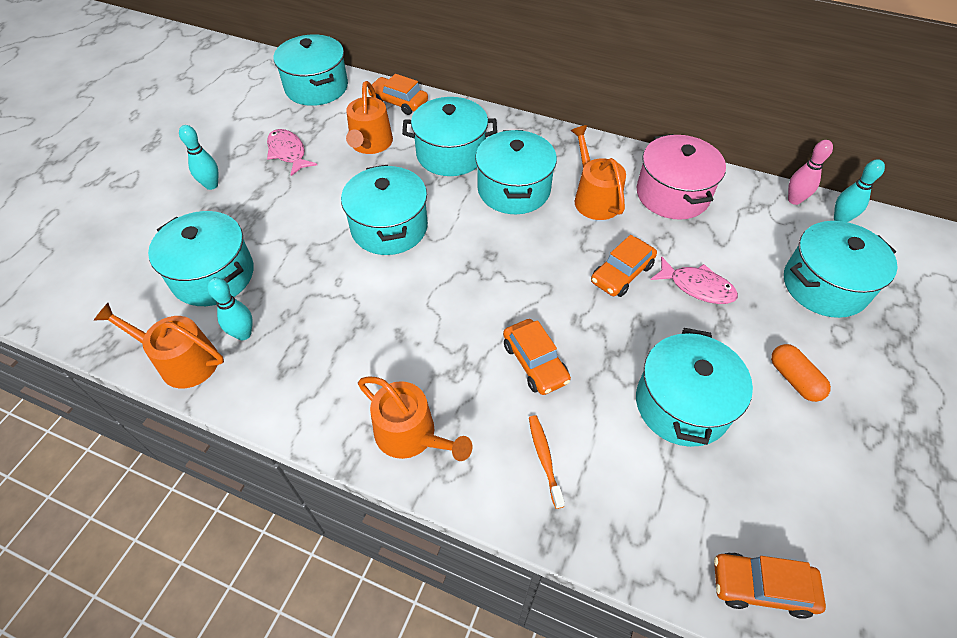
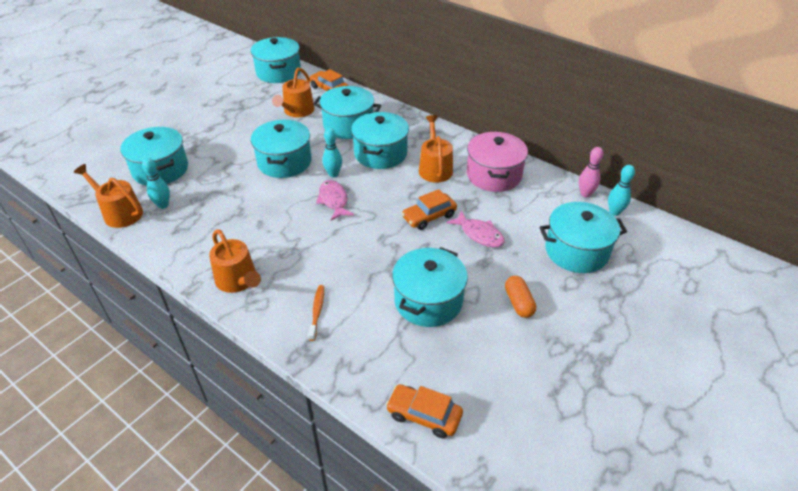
camera: 15 degrees right, 10 degrees down
turquoise bowling pin [179,125,218,190] -> turquoise bowling pin moved to [322,128,342,177]
pink fish [267,129,317,176] -> pink fish moved to [316,180,354,221]
orange car [503,319,571,395] -> none

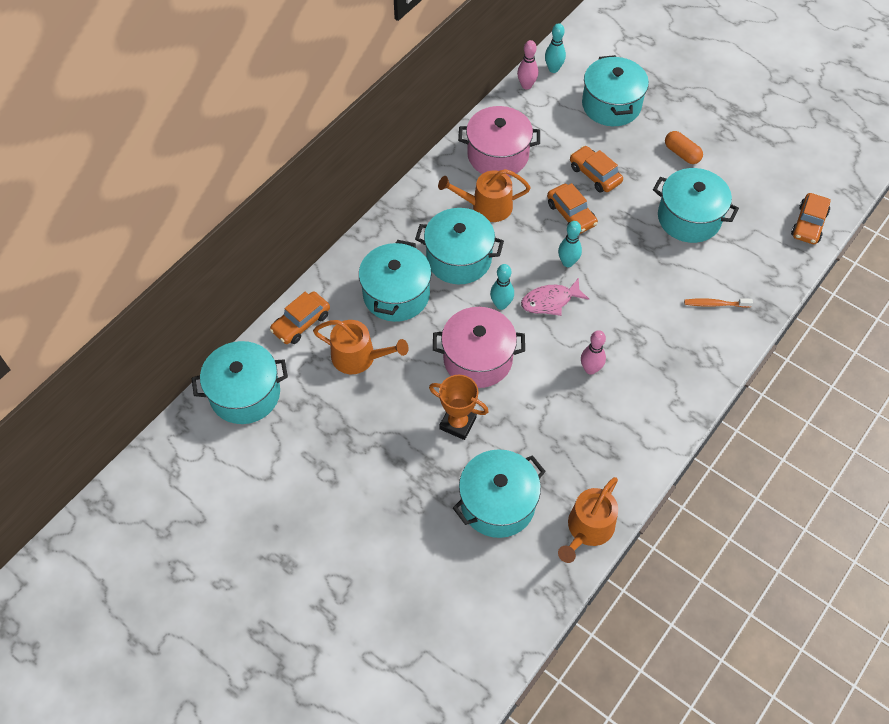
camera: 90 degrees left, 15 degrees up
turquoise bowling pin [142,158,170,209] -> turquoise bowling pin moved to [558,221,582,267]
orange watering can [209,229,261,293] -> none
turquoise pot [251,120,311,178] -> pink pot [433,307,525,388]
pink fish [446,211,505,247] -> orange car [570,146,623,193]
orange capsule [505,276,536,318] -> orange capsule turned 60 degrees clockwise [665,131,703,164]
none -> orange trophy [429,375,489,440]
none -> pink bowling pin [581,330,606,375]

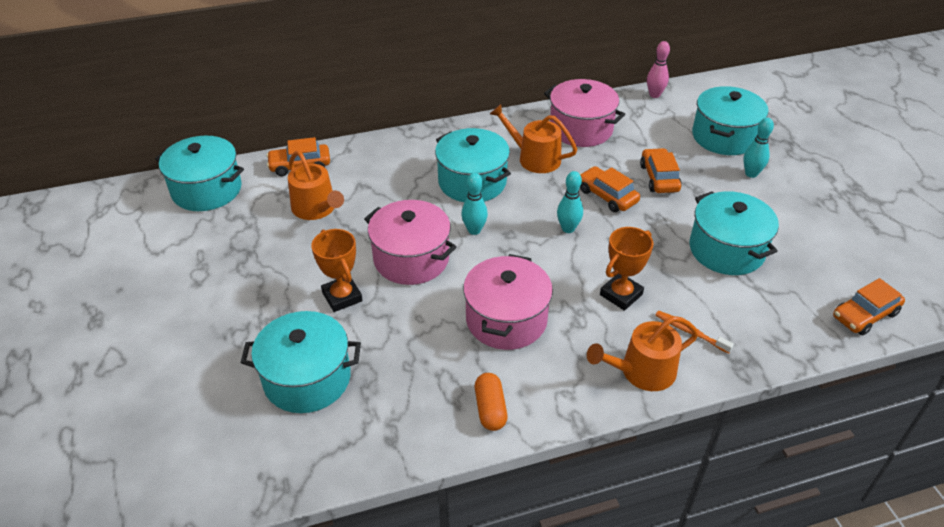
camera: 35 degrees right, 15 degrees down
turquoise pot [359,240,431,322] -> none
pink fish [521,278,589,316] -> none
turquoise bowling pin [545,23,566,73] -> turquoise bowling pin moved to [743,118,774,178]
orange car [547,183,598,234] -> orange car turned 135 degrees clockwise [580,166,640,212]
orange watering can [558,477,618,563] -> orange watering can moved to [587,316,699,391]
pink bowling pin [581,330,606,375] -> pink pot [463,254,553,350]
orange capsule [665,131,703,164] -> orange capsule moved to [475,373,508,431]
none -> orange trophy [600,227,653,311]

